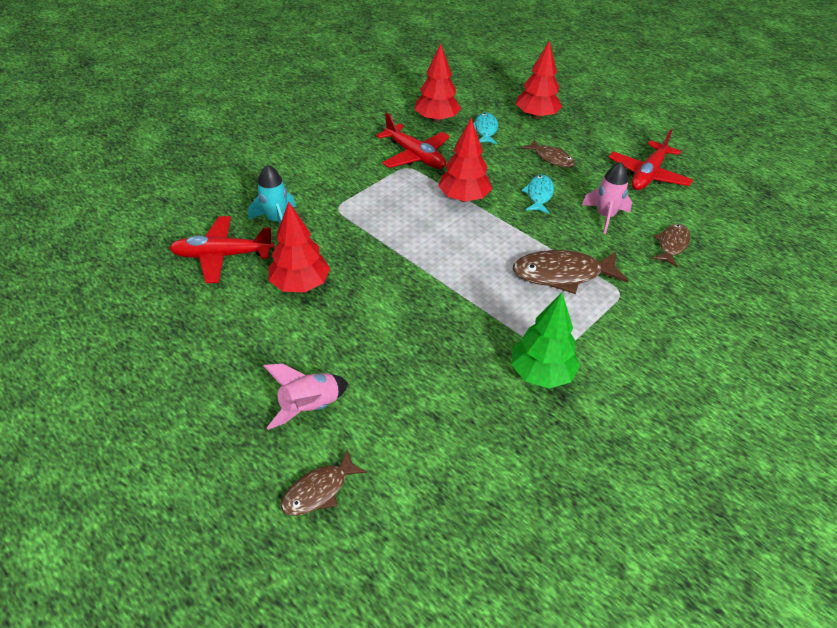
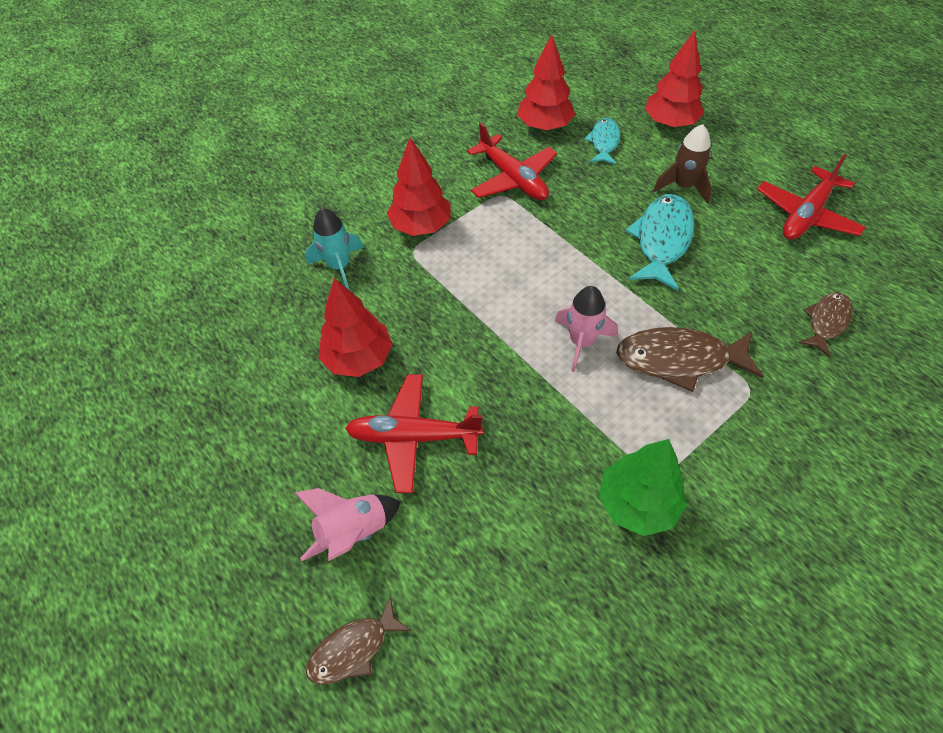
camera: 10 degrees right, 10 degrees up
red plane [169,216,274,283] -> red plane moved to [345,374,483,493]
red tree [438,118,492,202] -> red tree moved to [387,137,450,236]
brown fish [521,139,575,168] -> brown rocket [653,124,712,204]
turquoise fish [522,174,554,214] -> turquoise fish [626,194,694,291], size x1.65
pink rocket [582,162,632,234] -> pink rocket moved to [554,286,618,372]

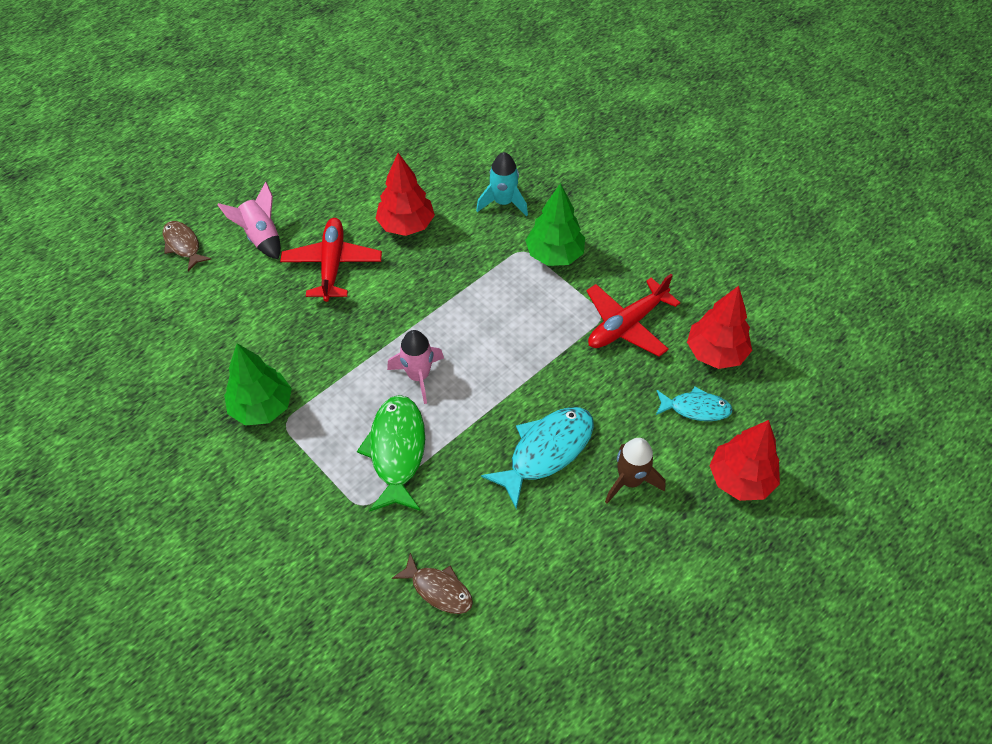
camera: 85 degrees right, 0 degrees up
red tree [387,137,450,236] -> green tree [525,183,585,266]
brown fish [616,327,763,392] -> green fish [357,395,425,512]
turquoise fish [626,194,694,291] -> turquoise fish turned 60 degrees counterclockwise [481,407,594,509]
red plane [757,154,866,240] -> none

